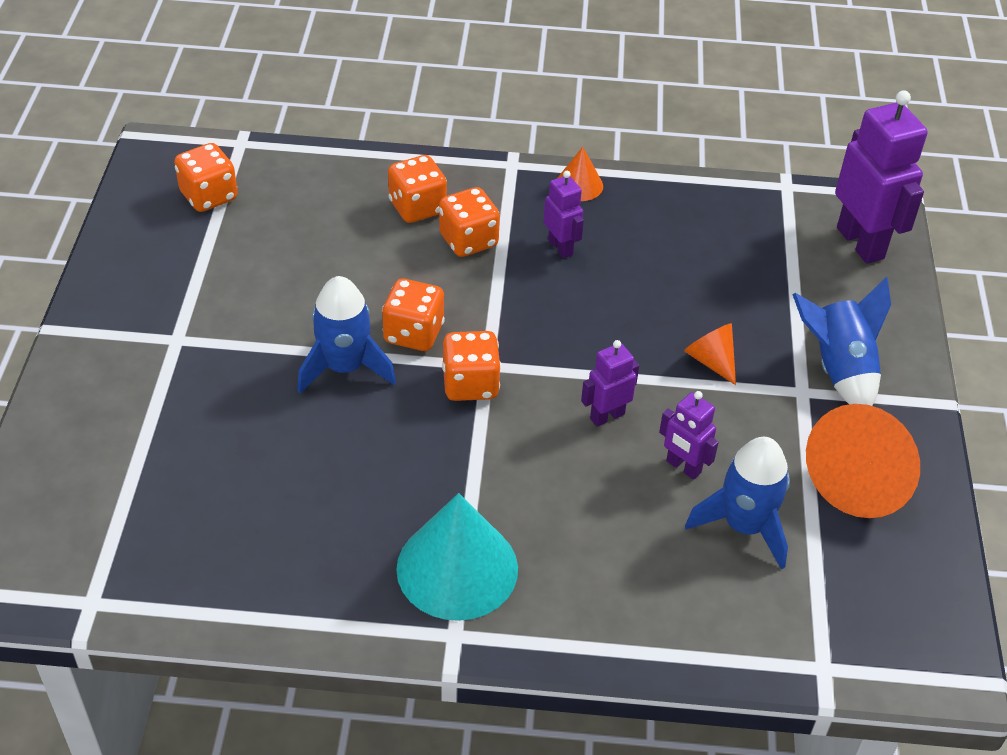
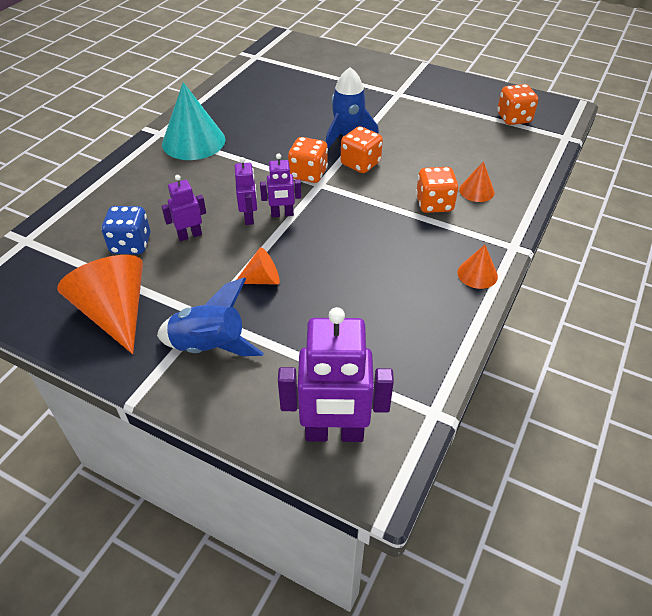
camera: 115 degrees right, 0 degrees up
orange dice [388,155,447,223] -> orange cone [459,161,495,202]
purple robot [544,171,584,258] -> purple robot moved to [260,153,301,217]
blue rocket [685,437,790,570] -> blue dice [101,206,150,254]

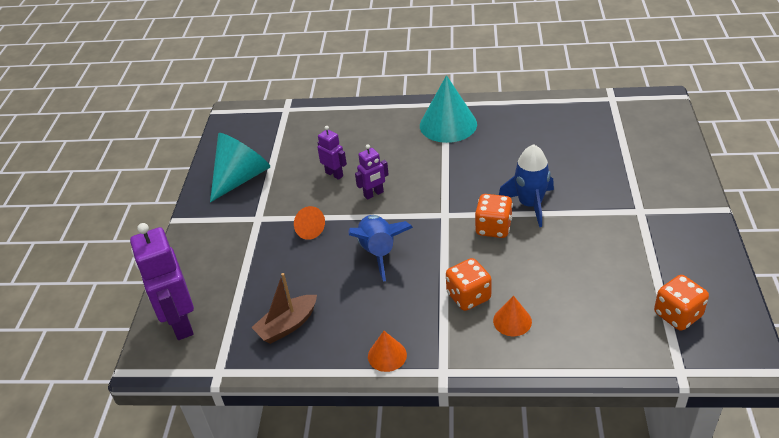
camera: 70 degrees right, 5 degrees down
orange cone [57,255,143,354] -> turquoise cone [210,133,270,202]
blue dice [101,206,150,254] -> none
blue rocket [157,277,264,356] -> blue rocket moved to [348,215,413,281]
purple robot [260,153,301,217] -> none
orange dice [288,137,328,183] -> none
none -> brown boat [251,273,317,344]

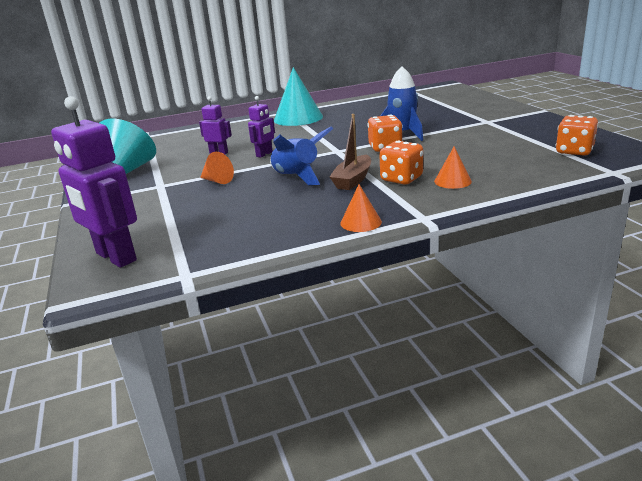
camera: 25 degrees left, 15 degrees down
brown boat [251,273,317,344] -> brown boat moved to [330,114,371,190]

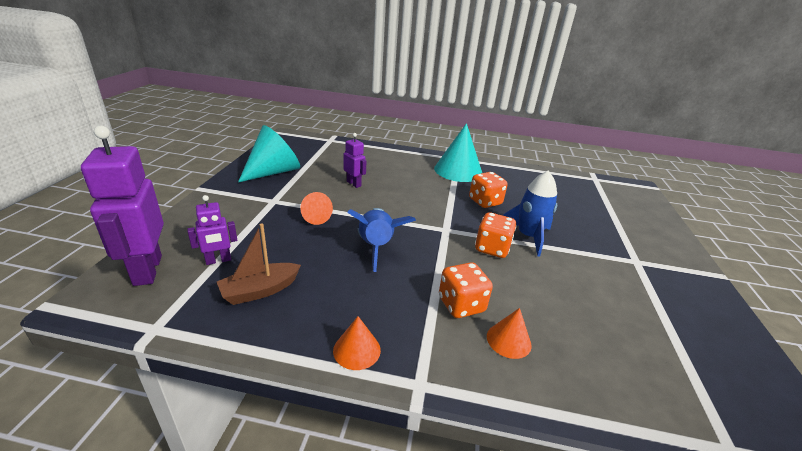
camera: 25 degrees right, 5 degrees up
purple robot [248,96,275,158] -> purple robot moved to [187,195,237,265]
brown boat [330,114,371,190] -> brown boat moved to [217,223,301,305]
orange dice [556,115,598,156] -> orange dice moved to [469,172,508,208]

